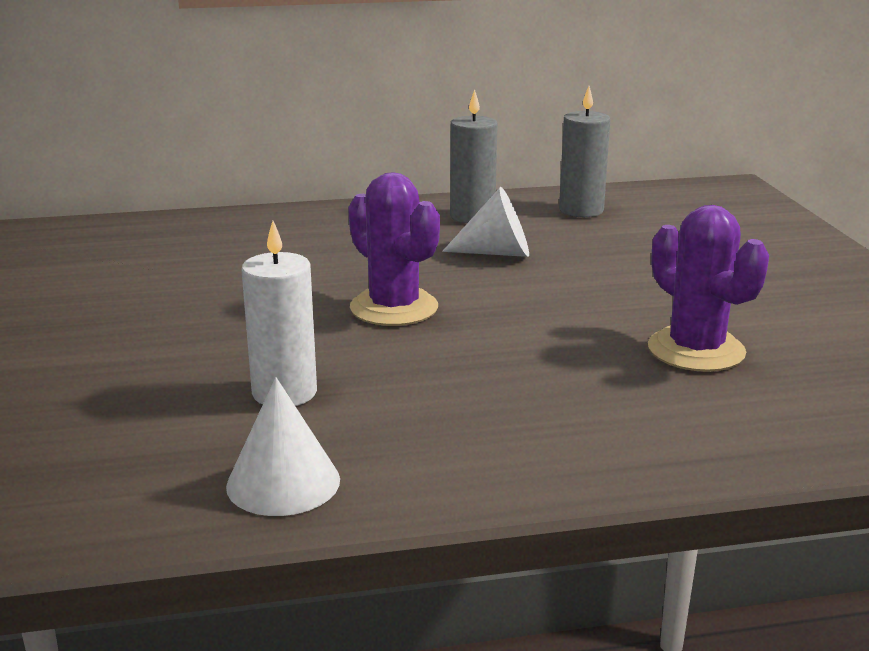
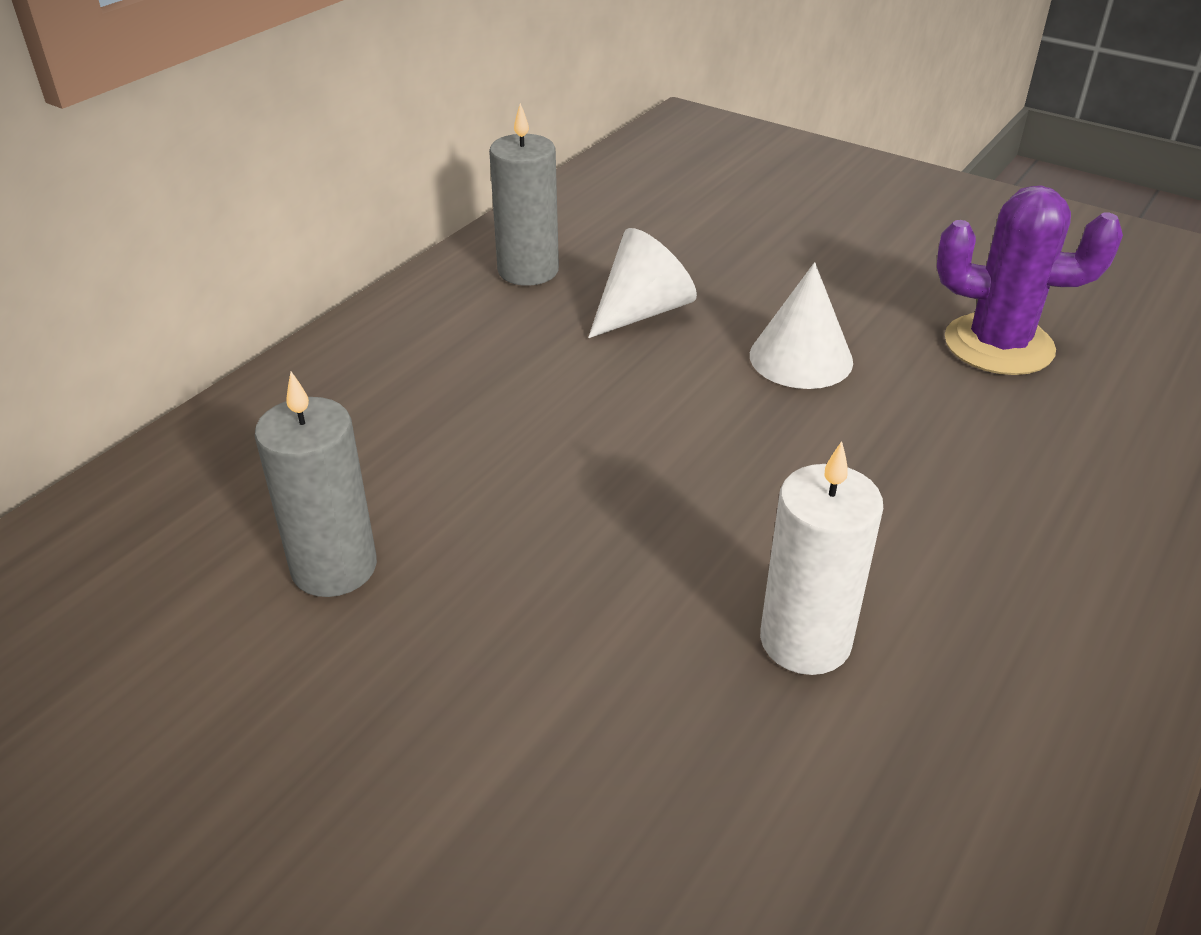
camera: 45 degrees left, 15 degrees up
white cone [226,377,340,516] -> white cone moved to [750,262,853,389]
purple cactus [348,172,440,326] -> none
grey candle [559,86,610,217] -> grey candle moved to [255,372,377,597]

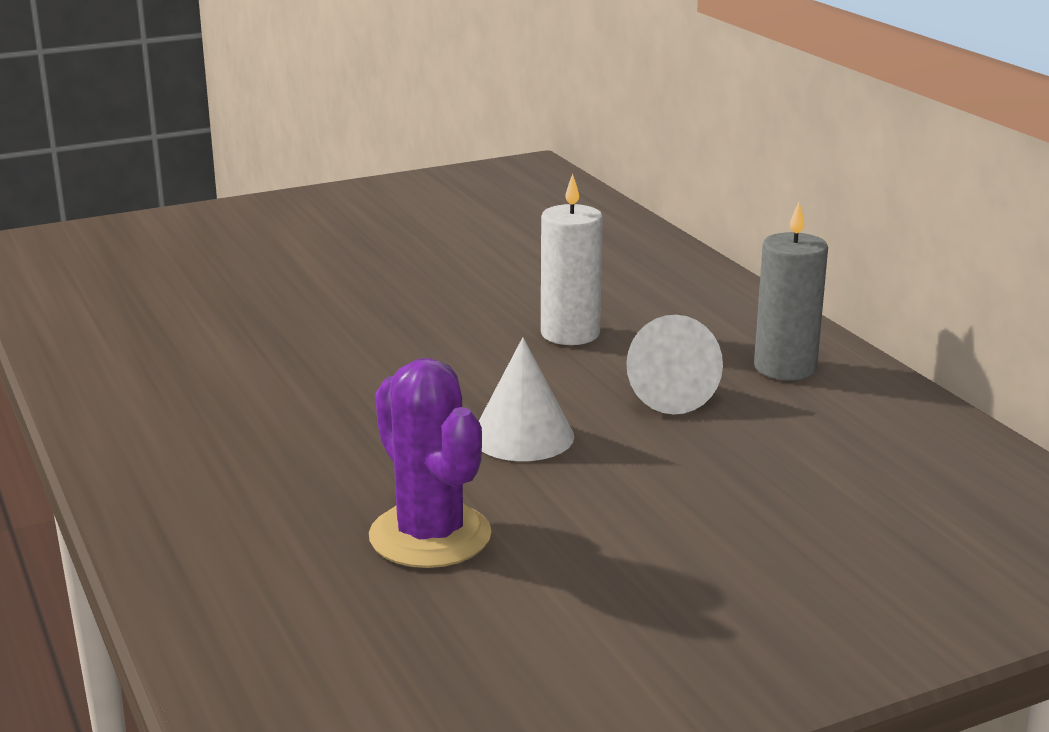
camera: 120 degrees right, 15 degrees down
grey candle [255,372,377,597] -> none
white candle [760,441,883,675] -> white candle moved to [541,174,603,345]
purple cactus [937,186,1123,375] -> purple cactus turned 75 degrees counterclockwise [369,358,492,568]

